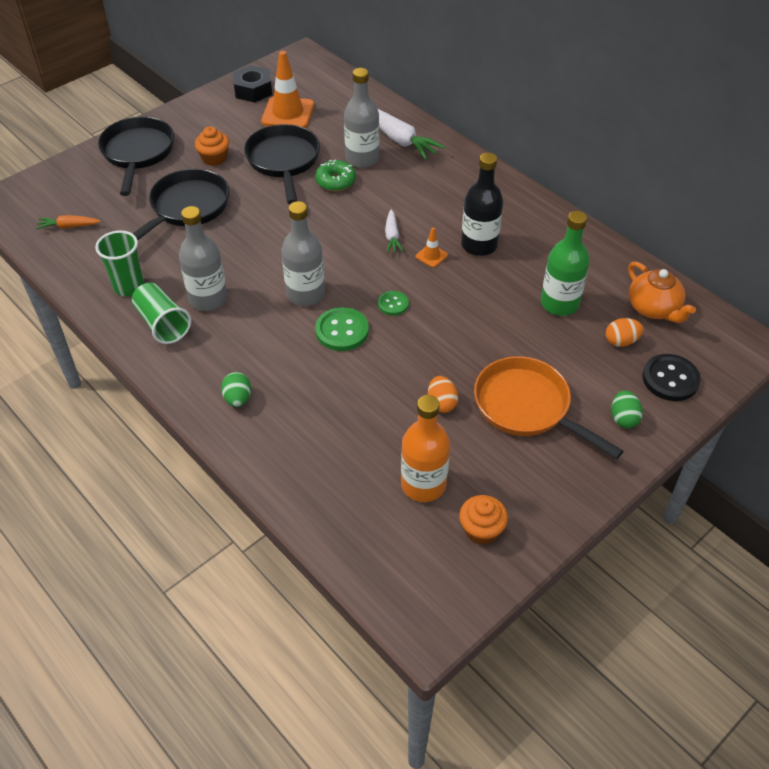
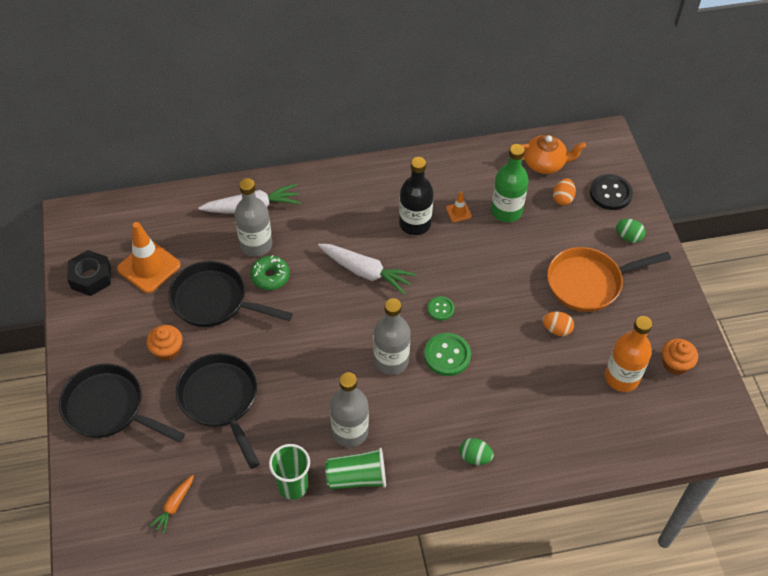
camera: 60 degrees left, 5 degrees up
white carrot [385,210,404,253] -> white carrot [318,244,416,295], size x1.81
orange traffic cone [416,227,448,267] -> orange traffic cone moved to [446,192,472,222]

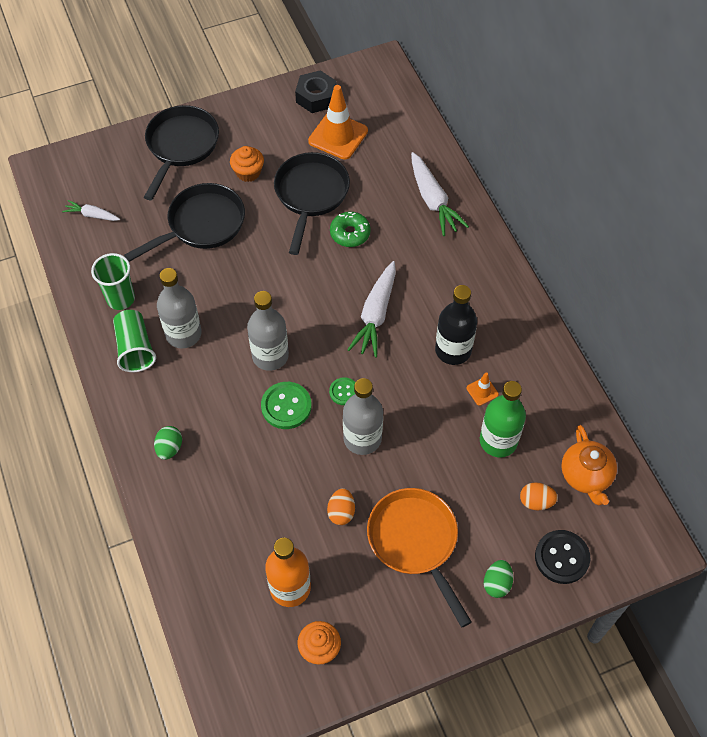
camera: 80 degrees right, 5 degrees up
orange carrot [149,475,194,534] -> white carrot [62,200,120,221]
grey bottle [234,178,272,257] -> grey bottle moved to [343,378,383,455]

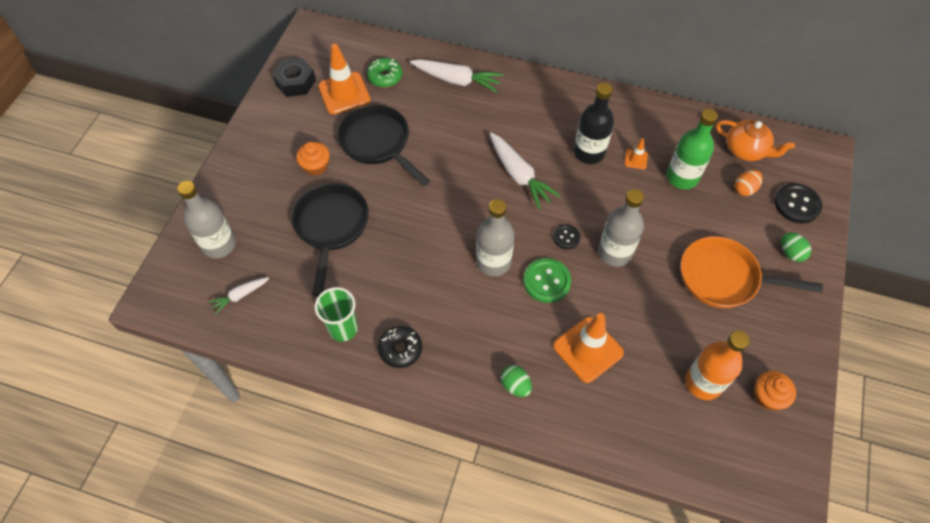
camera: 50 degrees left, 0 degrees up
green cup [113,310,156,372] -> black donut [378,326,422,368]
black pan [144,105,219,200] -> none
grey bottle [157,268,202,348] -> grey bottle moved to [177,181,236,259]
orange egg [327,488,355,525] -> none
green button [329,377,355,405] -> black button [553,224,580,249]
green donut [330,212,371,247] -> green donut moved to [367,58,403,87]
none -> orange traffic cone [553,313,624,383]

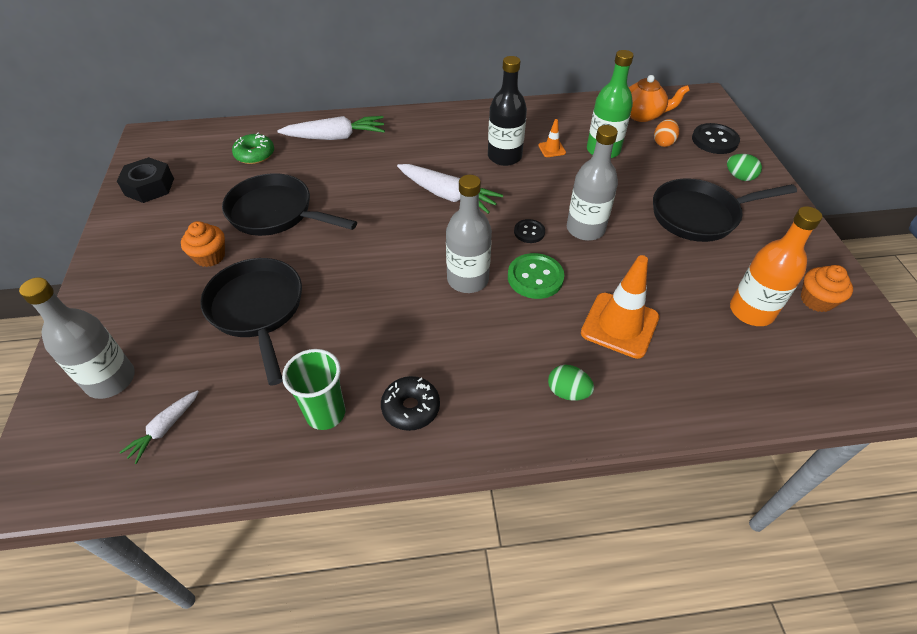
camera: 25 degrees left, 10 degrees down
orange traffic cone [318,44,371,114] -> none
orange pan [681,236,823,308] -> black pan [653,178,797,242]

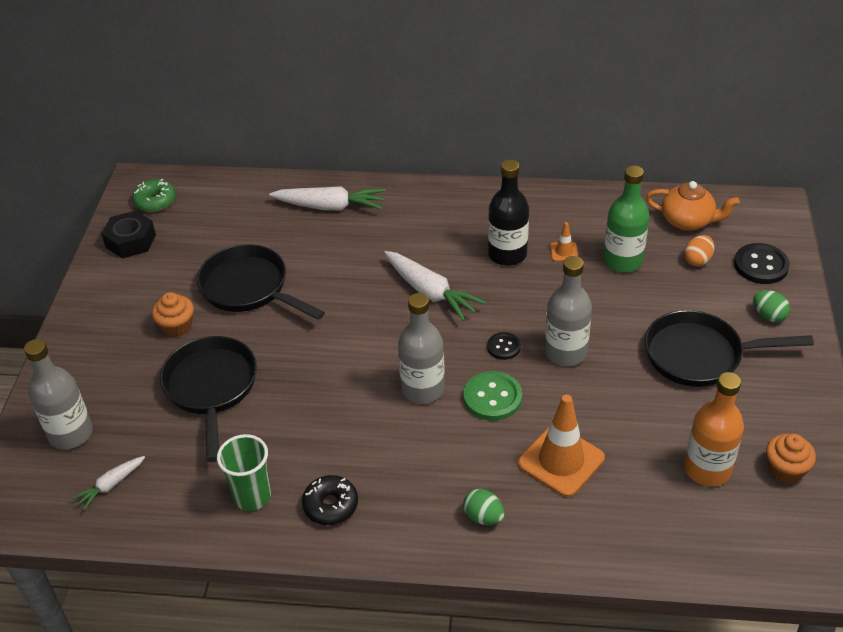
camera: 15 degrees right, 5 degrees down
green donut [232,133,274,164] -> green donut moved to [132,179,176,212]

